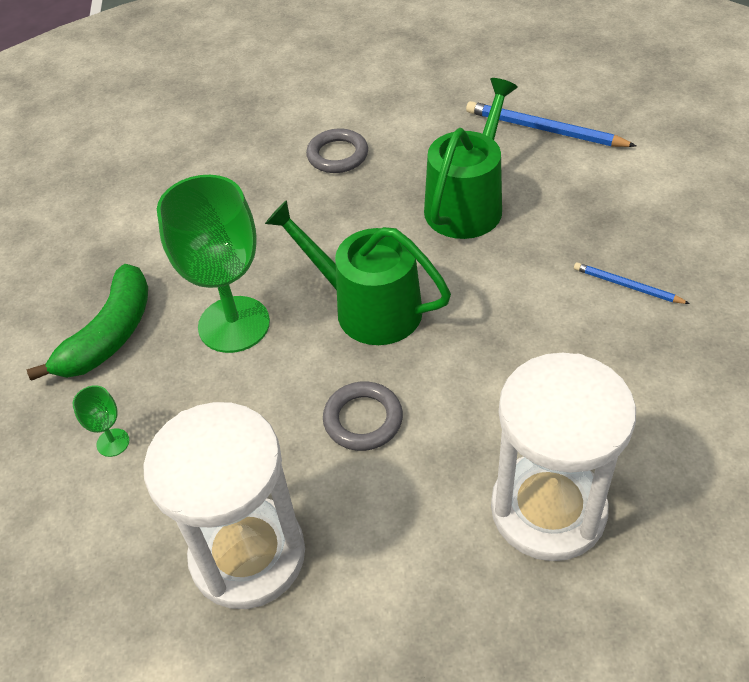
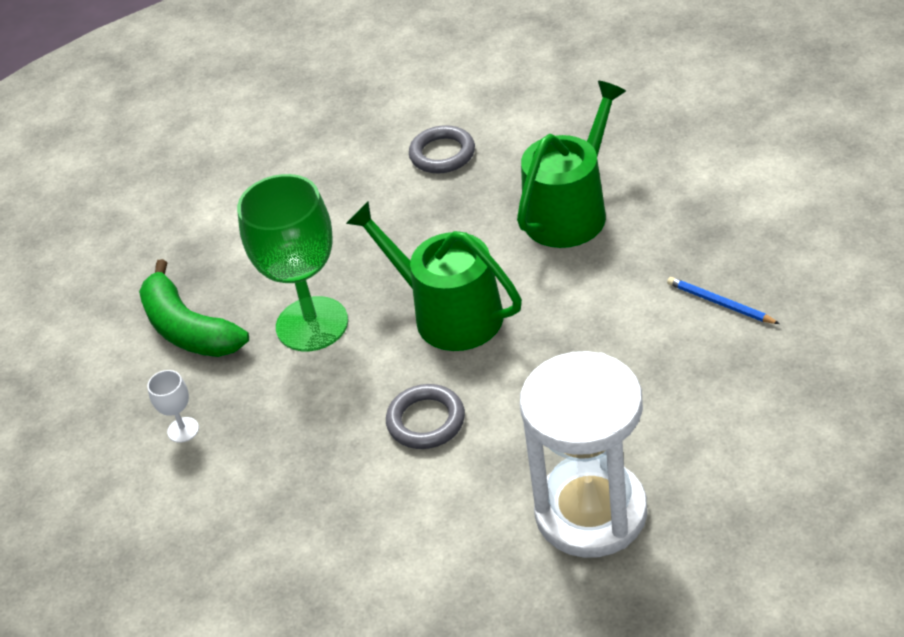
camera: 10 degrees right, 5 degrees down
green banana [27,264,148,381] -> green banana turned 105 degrees clockwise [139,259,249,357]
green goblet [73,385,129,457] -> white goblet [147,370,199,443]
white hourglass [143,402,305,609] -> none
blue pencil [466,101,636,147] -> none

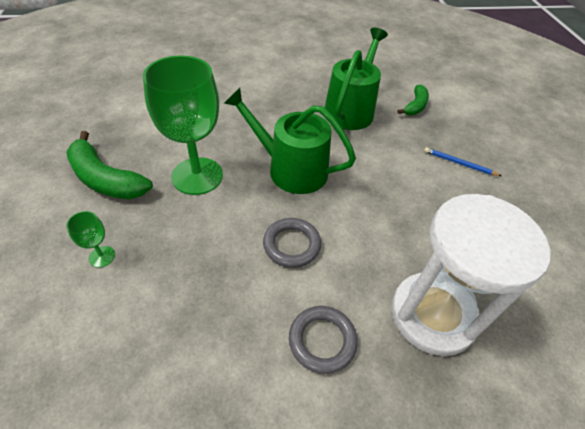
camera: 20 degrees left, 5 degrees up
white goblet [147,370,199,443] -> green goblet [66,211,115,267]
grey ring [409,125,475,173] -> grey ring moved to [289,306,358,374]
none -> green banana [398,85,429,115]

